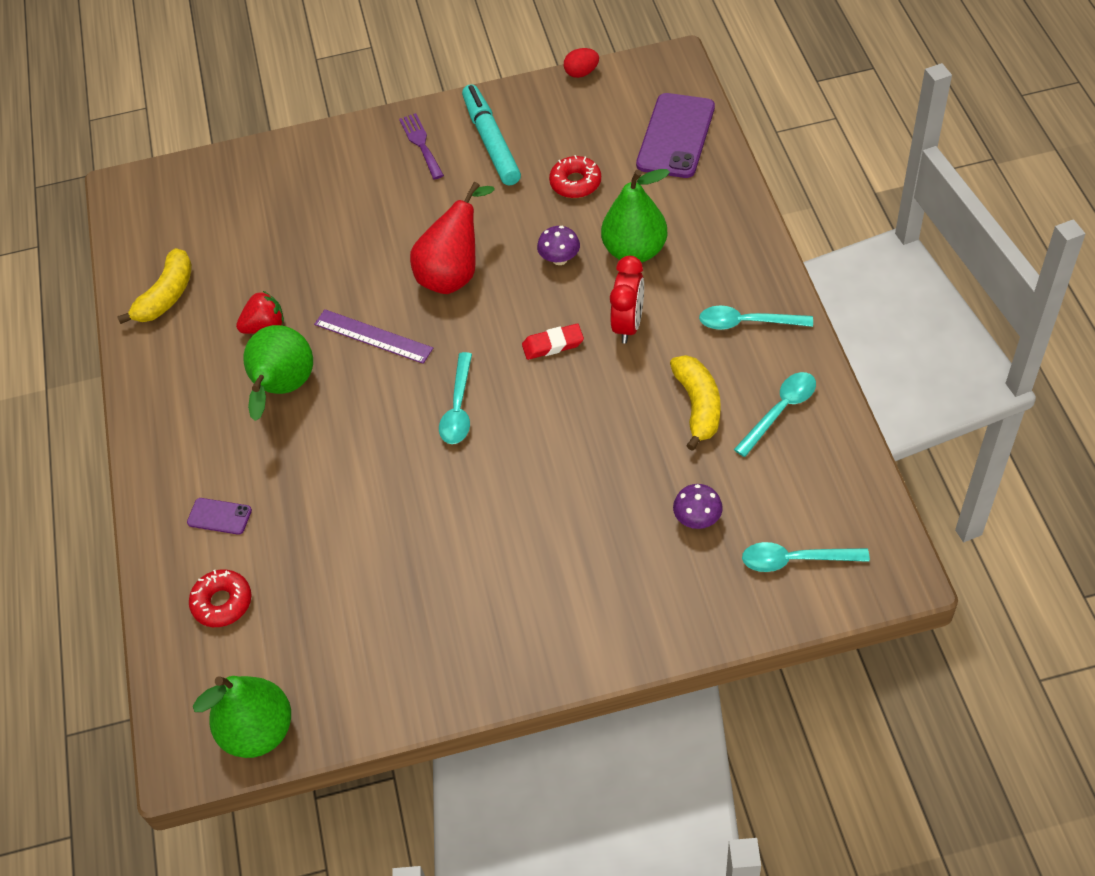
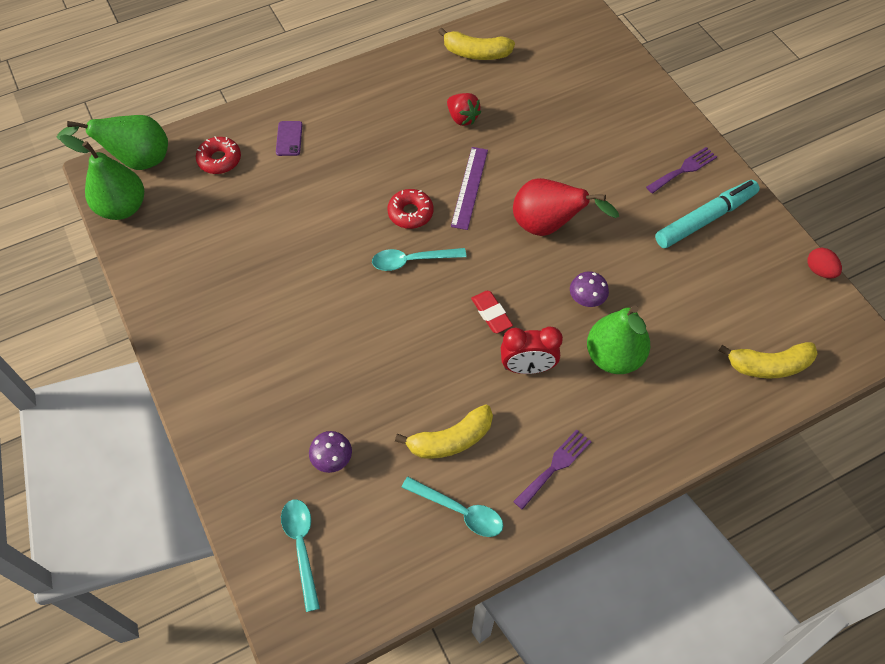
camera: 70 degrees right, 5 degrees up
green pear [244,325,313,421] -> green pear moved to [57,115,168,170]
red donut [549,155,601,198] -> red donut moved to [387,189,434,229]
purple phone [636,93,715,178] -> yellow banana [719,342,818,379]
turquoise spoon [699,305,813,330] -> purple fork [513,430,591,510]

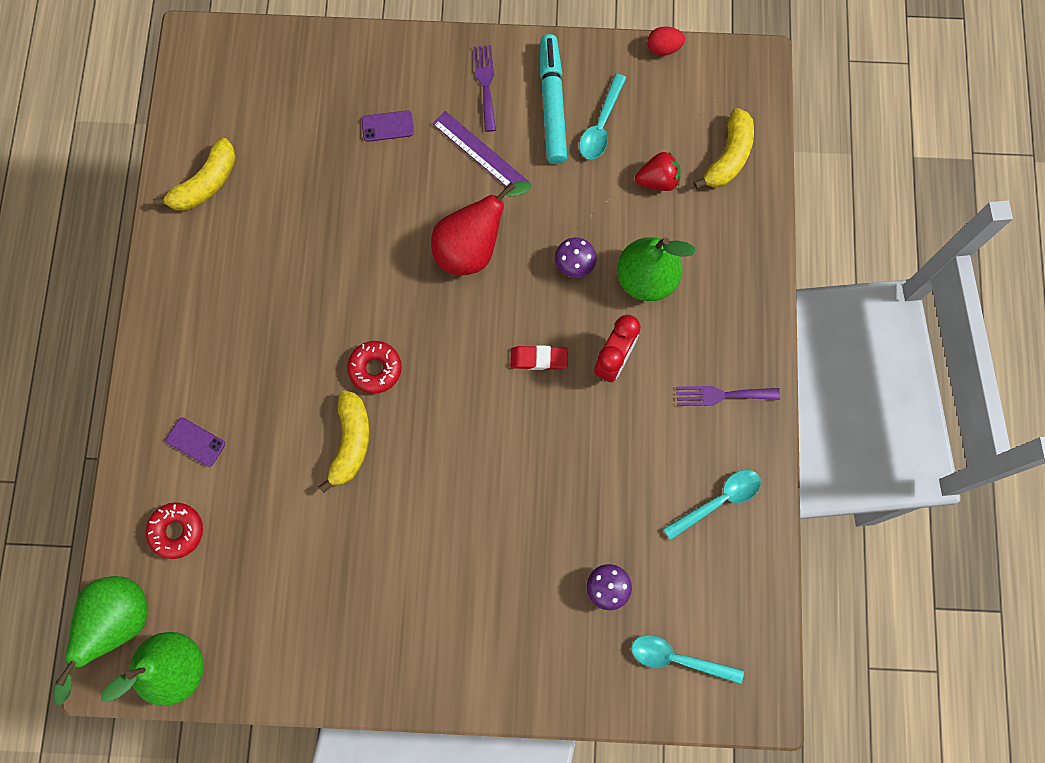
camera: 60 degrees left, 15 degrees up
turquoise spoon [372,248,467,271] -> turquoise spoon moved to [579,74,626,159]
yellow banana [395,404,493,459] -> yellow banana moved to [319,390,370,493]
red strawberry [447,93,481,126] -> red strawberry moved to [635,152,681,191]
purple ruler [451,147,488,230] -> purple ruler moved to [432,111,530,187]
purple fork [513,430,591,510] -> purple fork turned 75 degrees counterclockwise [676,386,780,406]
none -> purple phone [361,110,414,142]

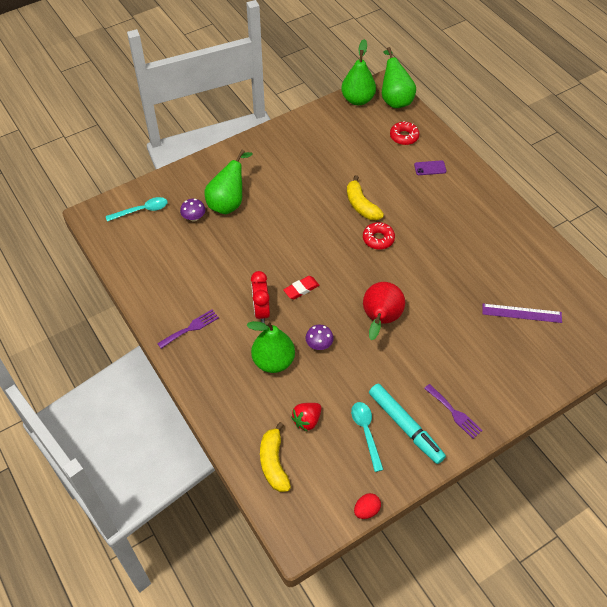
camera: 145 degrees right, 20 degrees down
yellow banana [153,138,236,211] -> none
purple phone [361,110,414,142] -> none
purple ruler [432,111,530,187] -> purple ruler moved to [482,304,562,323]
turquoise spoon [663,470,761,540] -> none
none -> green pear [204,150,253,214]

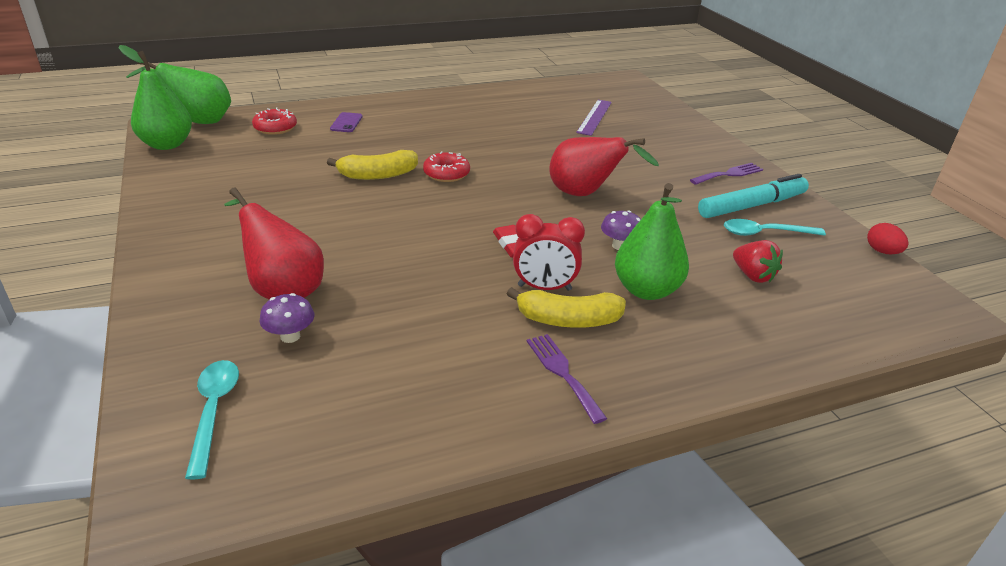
camera: 80 degrees left, 20 degrees down
green pear [204,150,253,214] -> red pear [224,187,324,300]
yellow banana [260,422,291,492] -> yellow banana moved to [507,287,626,328]

